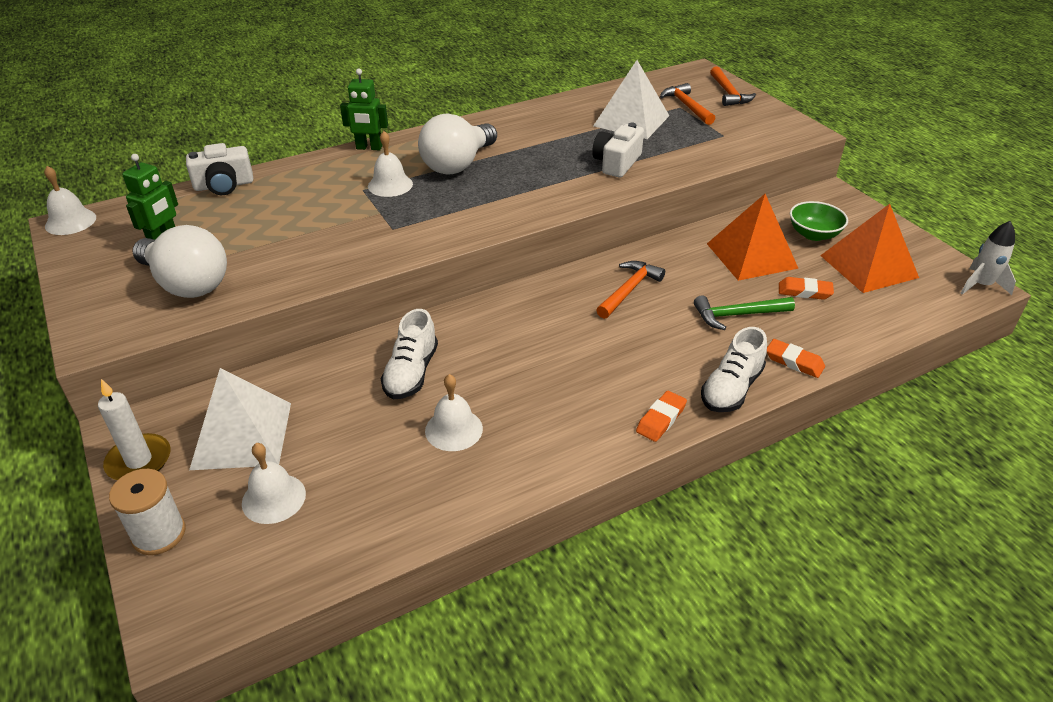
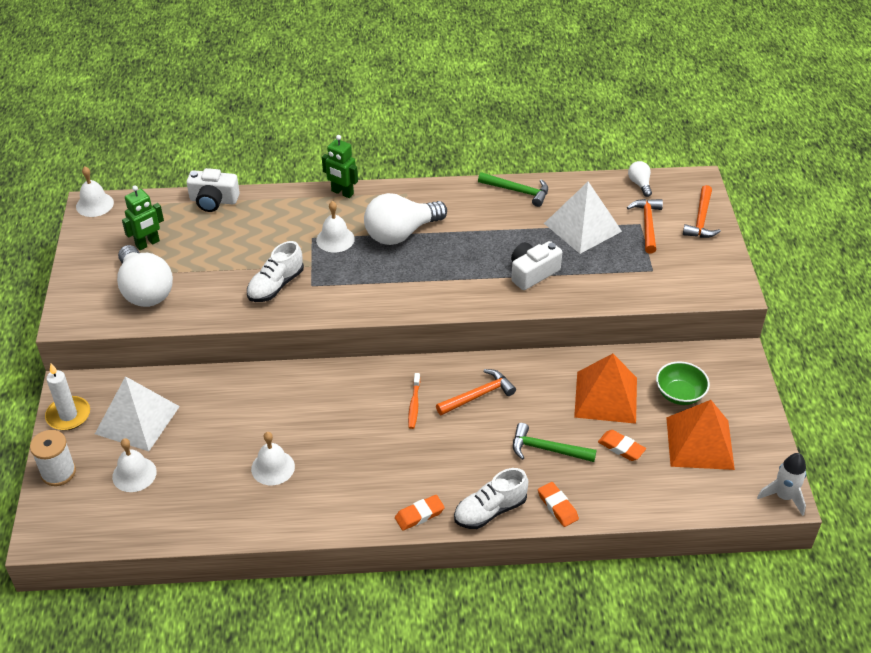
camera: 25 degrees right, 5 degrees up
white shoe [381,309,438,399] -> white shoe moved to [247,241,304,302]
none -> orange toothbrush [408,373,420,429]
none -> green hammer [478,172,548,207]
none -> white light bulb [628,161,652,197]

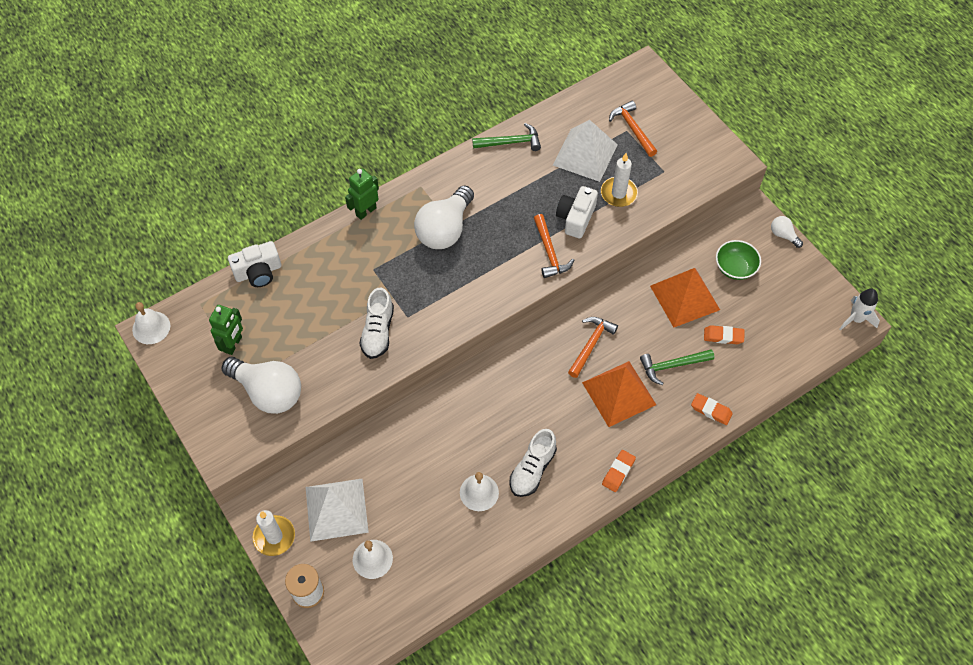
camera: 30 degrees left, 15 degrees up
white bell [316,201,355,252] -> none
green robot [322,135,358,198] -> green robot turned 135 degrees clockwise [345,168,379,220]
orange toothbrush [408,373,420,429] -> none
white shoe [454,468,528,529] -> white shoe moved to [510,429,557,497]
white light bulb [628,161,652,197] -> white light bulb moved to [771,216,803,248]
orange pyramid [666,400,735,470] -> orange pyramid moved to [582,361,656,427]
orange hammer [683,185,721,238] -> orange hammer moved to [534,214,574,278]
none -> white candle [601,153,638,207]

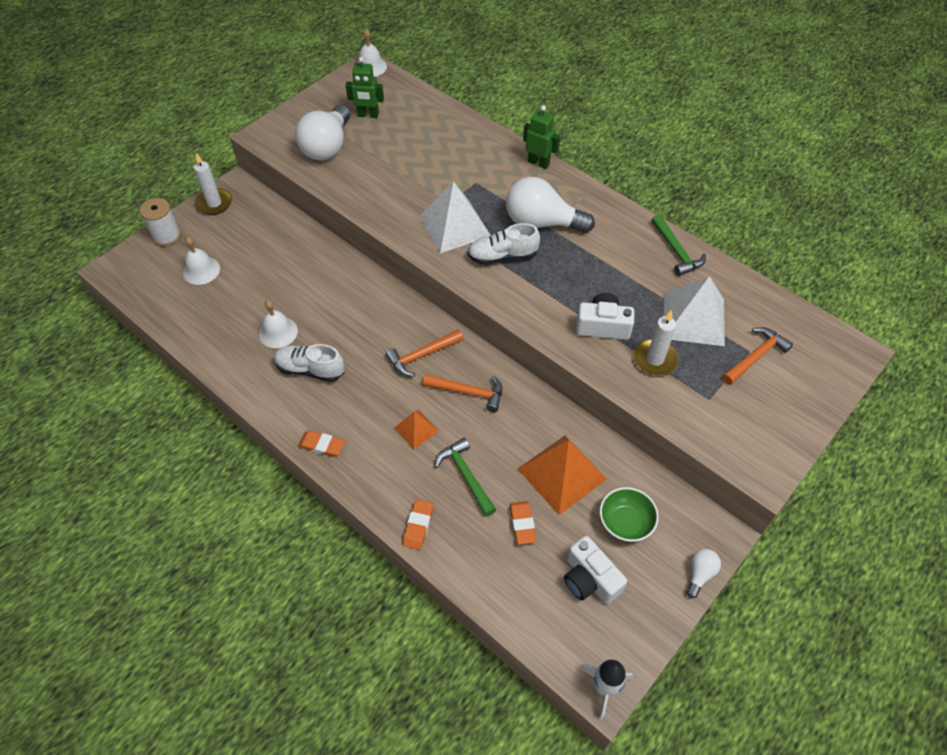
camera: 75 degrees right, 5 degrees down
white camera [228,241,281,287] -> white camera moved to [564,536,627,604]
white pyramid [306,479,369,542] -> white pyramid moved to [419,182,491,253]
white shoe [359,287,394,359] -> white shoe moved to [468,223,540,265]
orange hammer [534,214,574,278] -> orange hammer moved to [385,330,463,377]
orange pyramid [582,361,656,427] -> orange pyramid [394,410,439,450], size x0.53

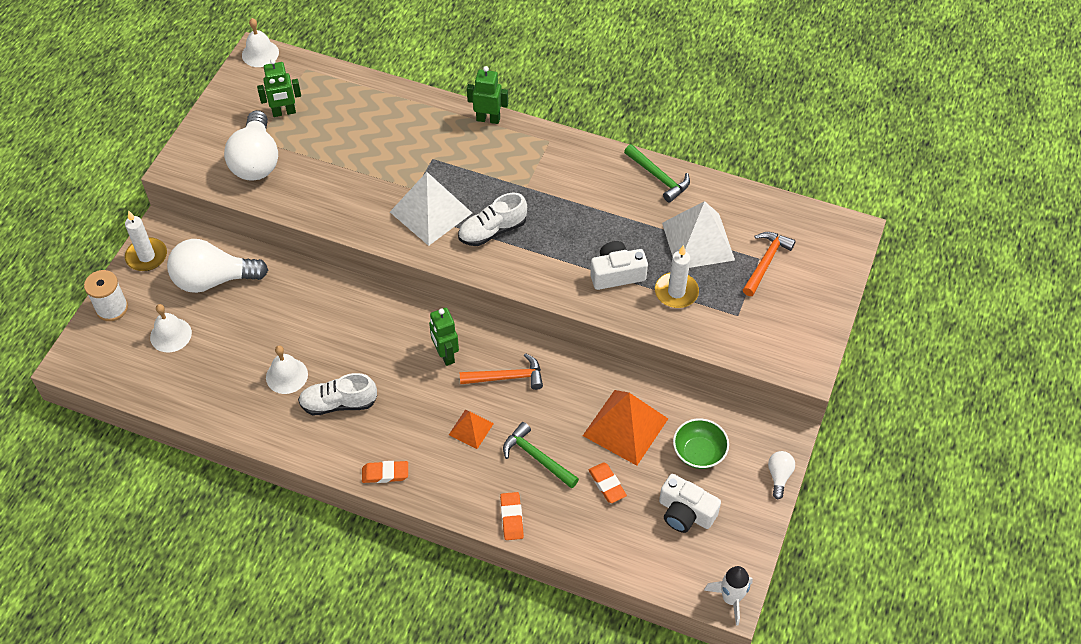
camera: 20 degrees left, 0 degrees up
orange hammer [385,330,463,377] -> green robot [429,308,459,366]
white light bulb [506,177,595,233] -> white light bulb moved to [167,239,268,293]

